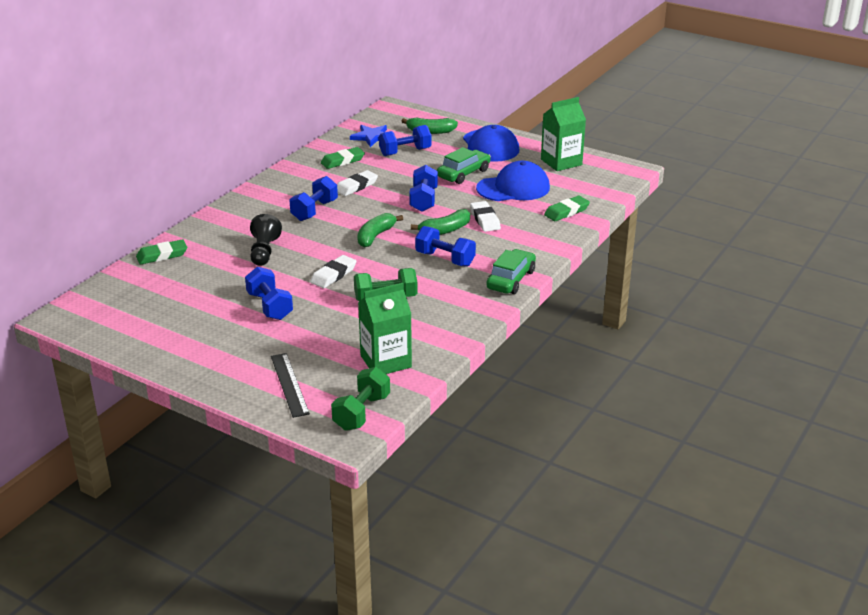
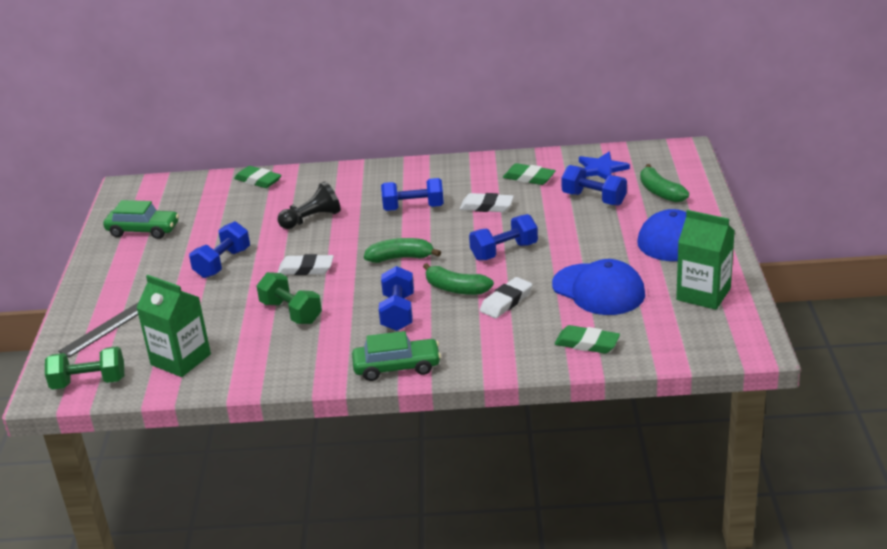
camera: 60 degrees right, 0 degrees up
green car [437,147,491,184] -> green car moved to [103,200,179,239]

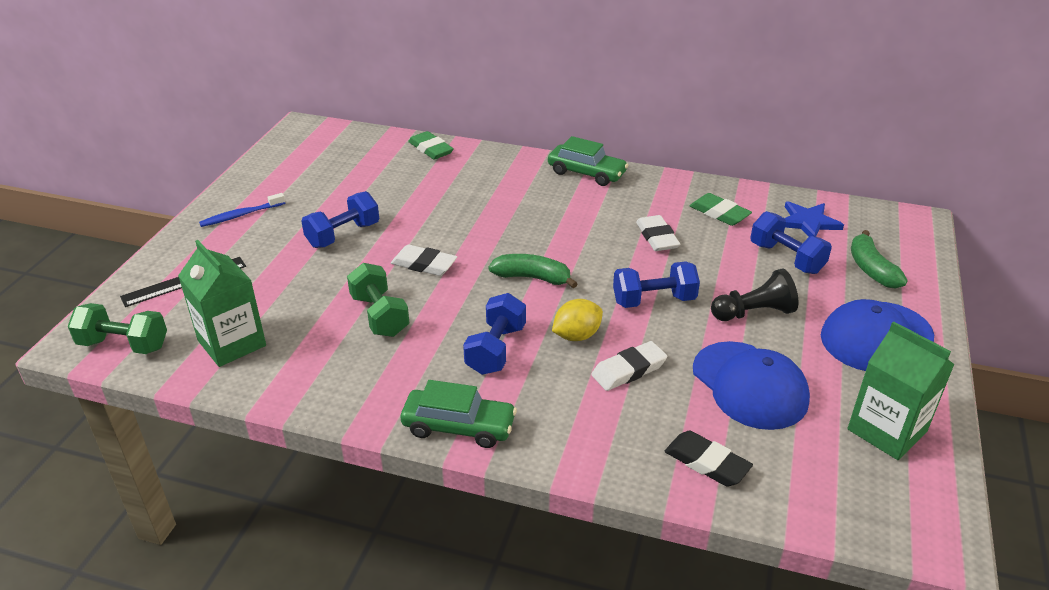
camera: 15 degrees right, 5 degrees up
green car [103,200,179,239] -> green car moved to [548,136,628,186]
black pawn [278,181,341,229] -> black pawn moved to [711,269,799,321]
blue dumbbell [381,178,444,211] -> none
green banana [423,263,494,295] -> yellow lemon [552,299,603,341]
white eraser [460,193,514,212] -> white eraser turned 45 degrees clockwise [636,215,680,251]
green eraser [555,325,620,354] -> black eraser [665,431,753,487]
none -> blue toothbrush [199,193,285,227]

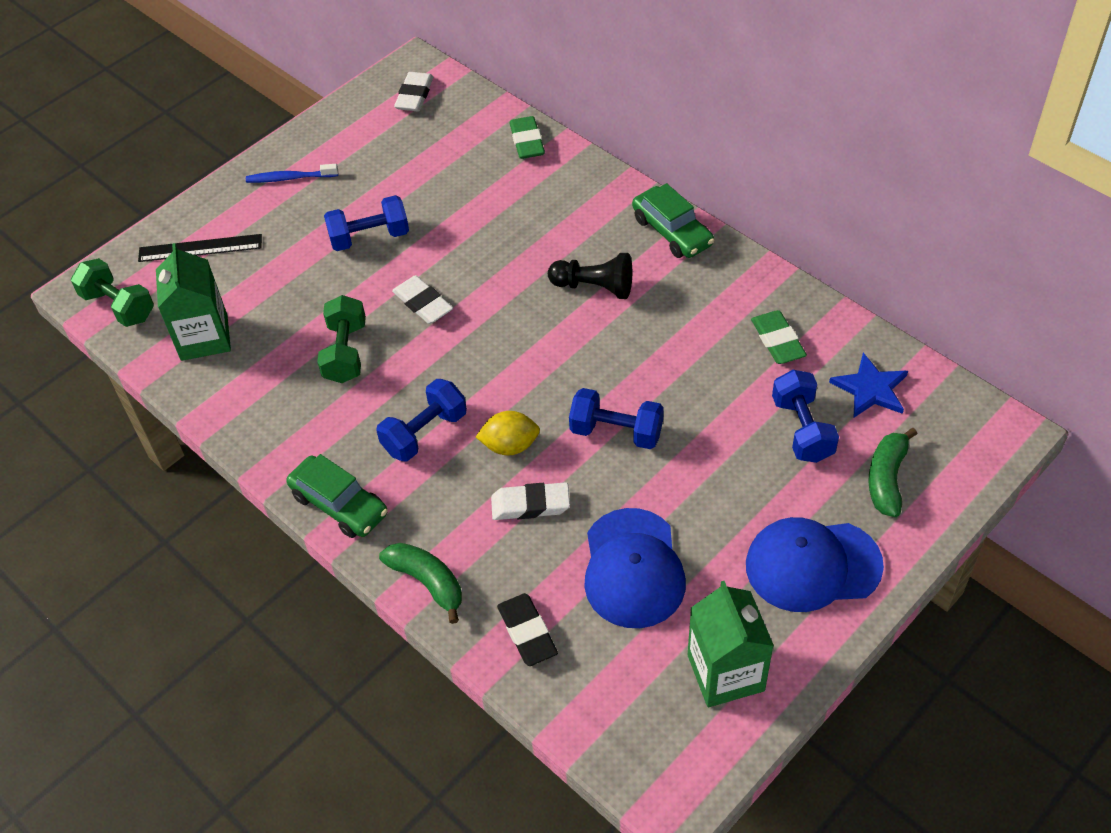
camera: 30 degrees right, 15 degrees up
green banana [488,254,578,288] -> green banana moved to [379,543,462,624]
white eraser [636,215,680,251] -> white eraser moved to [394,72,433,111]
black pawn [711,269,799,321] -> black pawn moved to [548,253,632,299]

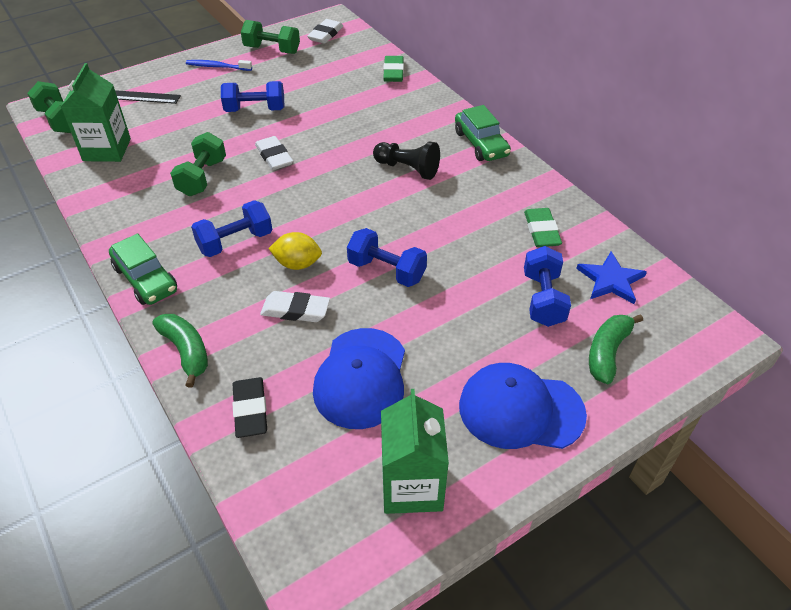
camera: 10 degrees right, 5 degrees down
none -> green dumbbell [241,20,300,54]

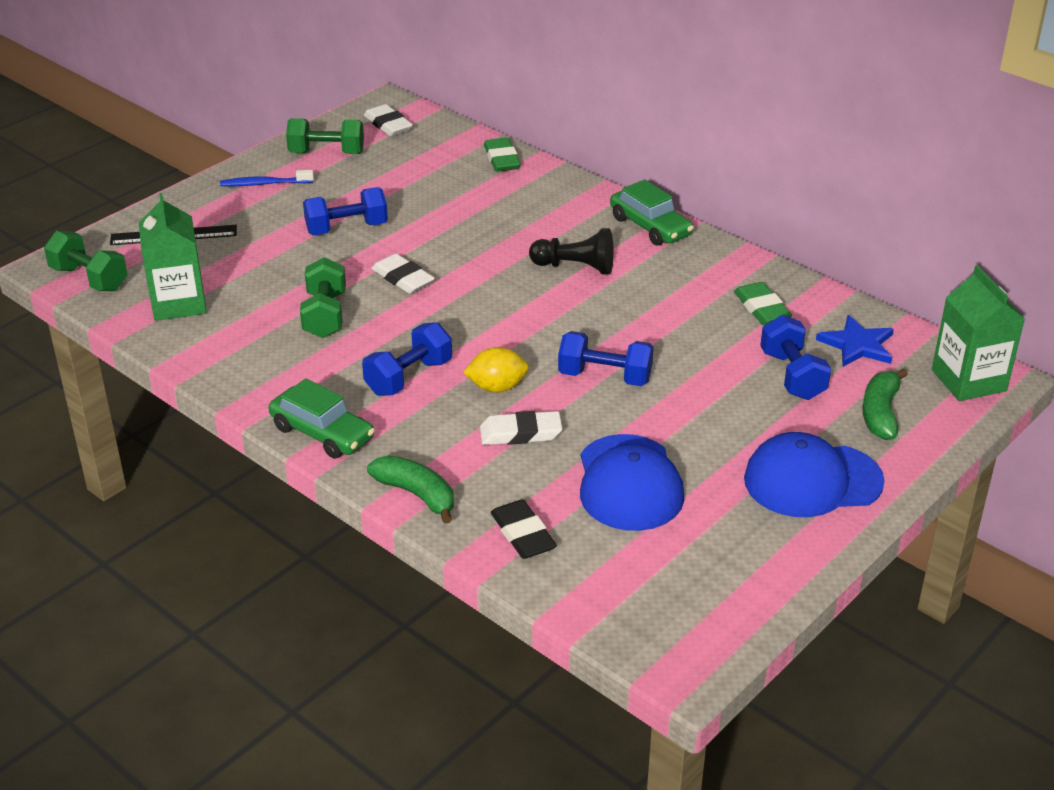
camera: 15 degrees left, 10 degrees down
white eraser [307,19,343,44] -> white eraser turned 45 degrees counterclockwise [364,104,413,136]
green carton [381,389,449,514] -> green carton moved to [932,265,1025,401]

